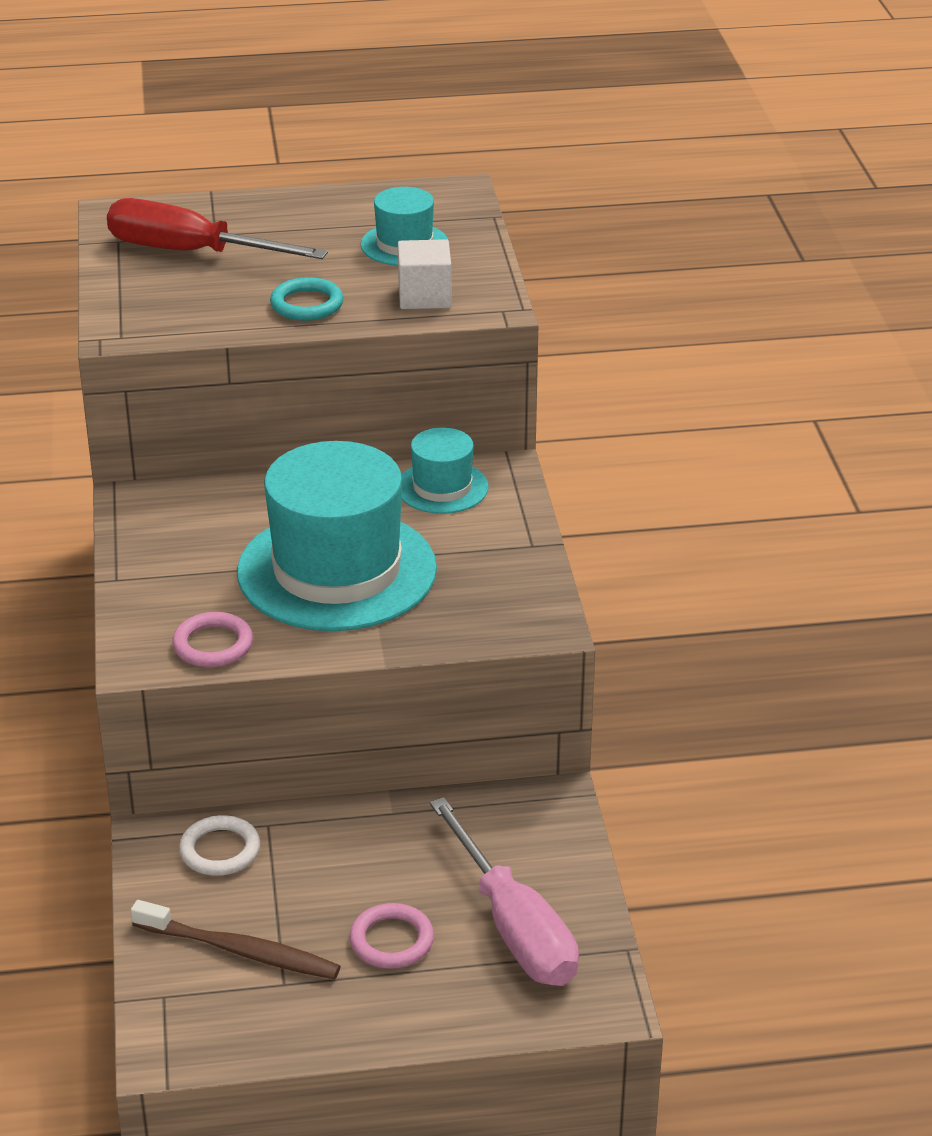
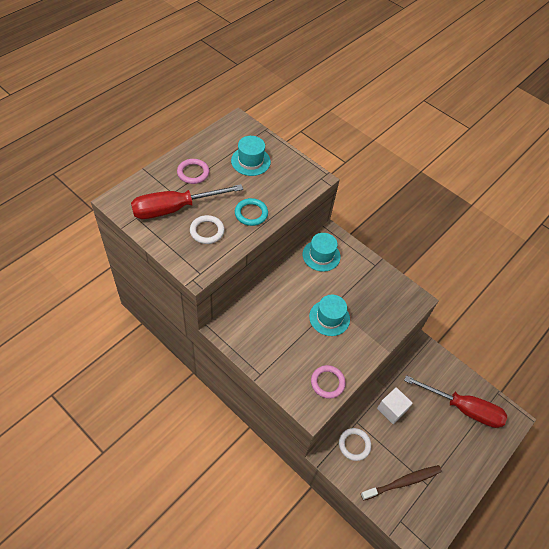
camera: 45 degrees left, 20 degrees up
turquoise hat [237,441,437,631] -> turquoise hat [309,295,350,336], size x0.49
pink ring [349,903,434,969] -> pink ring moved to [177,159,209,184]
white cube [398,239,451,309] -> white cube moved to [377,387,413,424]
pink screwdriver [429,797,579,986] -> red screwdriver [404,375,507,428]
none -> white ring [190,215,224,244]

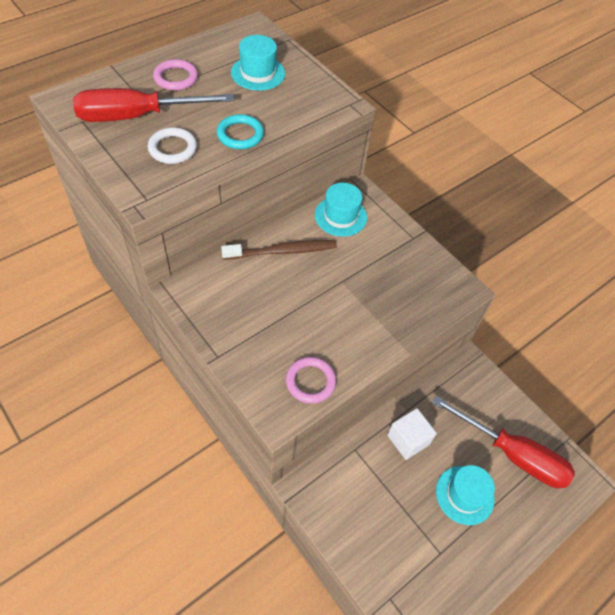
camera: 10 degrees right, 0 degrees up
turquoise hat [309,295,350,336] -> turquoise hat moved to [436,465,495,525]
white ring [339,428,371,461] -> none
brown toothbrush [361,465,442,501] -> brown toothbrush moved to [221,240,337,260]

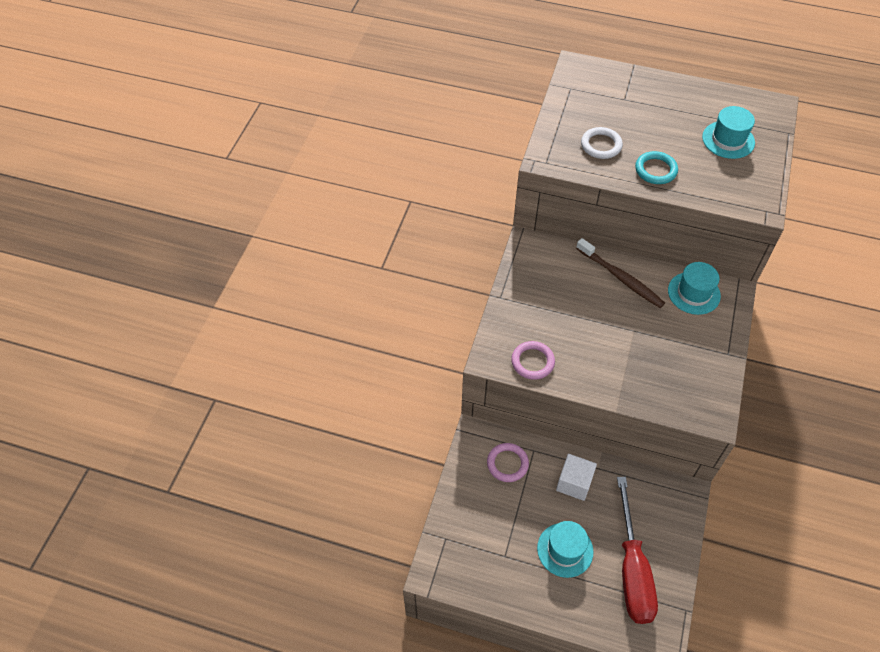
camera: 60 degrees right, 0 degrees up
red screwdriver [73,88,234,122] -> none
pink ring [153,59,198,91] -> pink ring moved to [487,443,529,482]

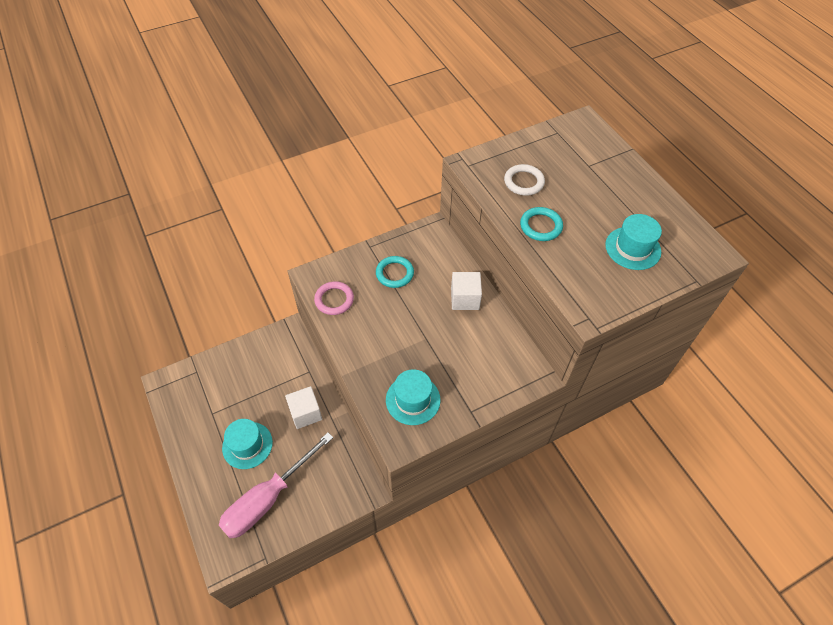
camera: 45 degrees right, 0 degrees up
pink ring [487,443,529,482] -> none
brown toothbrush [576,238,665,308] -> white cube [451,272,482,310]
red screwdriver [617,477,658,624] -> pink screwdriver [218,432,333,538]
turquoise hat [668,262,721,315] -> turquoise hat moved to [386,369,441,425]
none -> turquoise ring [376,256,414,288]

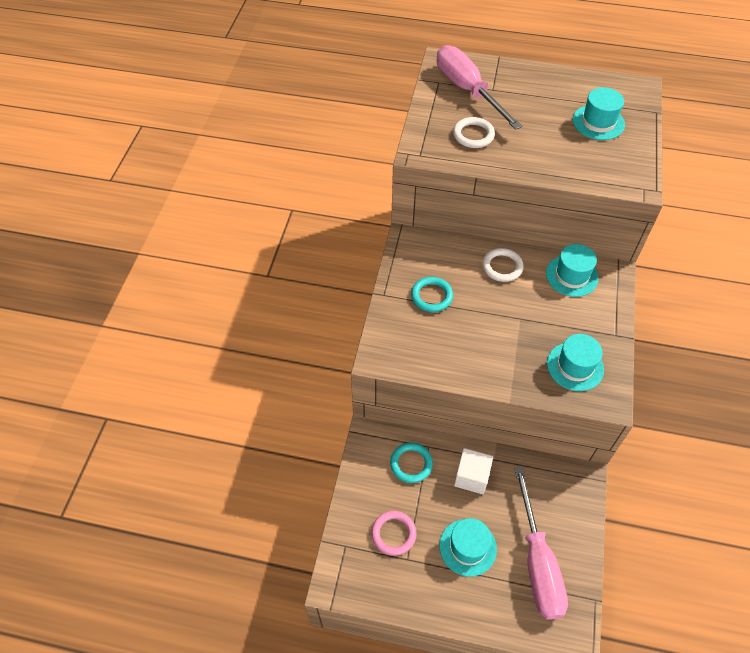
camera: 50 degrees left, 0 degrees up
pink ring [314,281,354,315] -> pink ring moved to [371,511,417,556]
white cube [451,272,482,310] -> white ring [482,248,524,282]
turquoise ring [520,207,563,241] -> turquoise ring moved to [390,442,433,483]
none -> pink screwdriver [437,45,522,130]
none -> turquoise hat [546,244,599,297]

